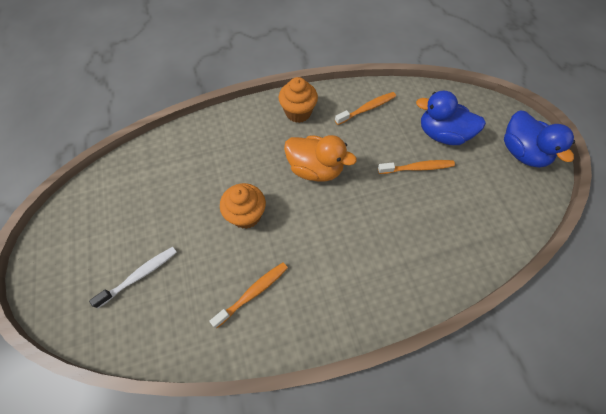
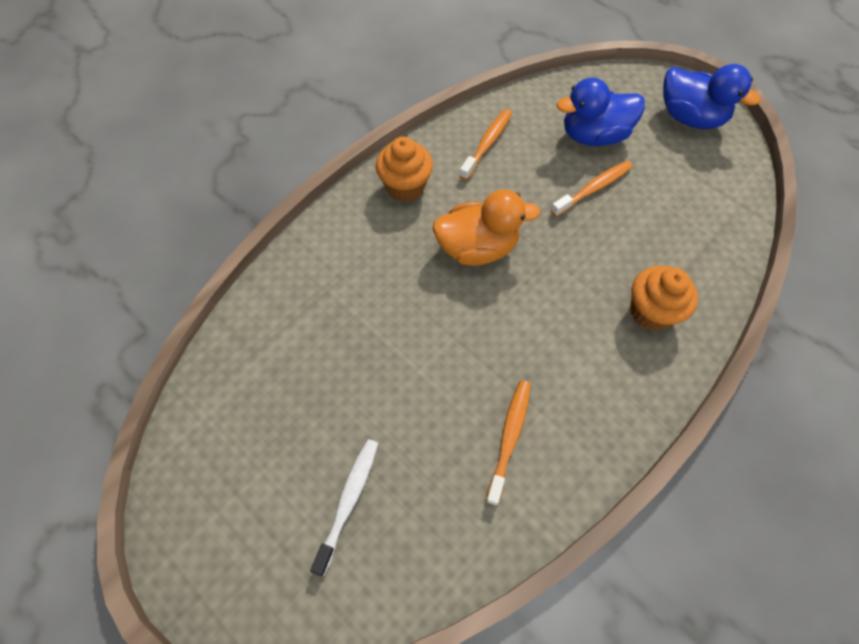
camera: 30 degrees left, 0 degrees up
orange cupcake [220,183,266,229] -> orange cupcake moved to [630,266,698,331]

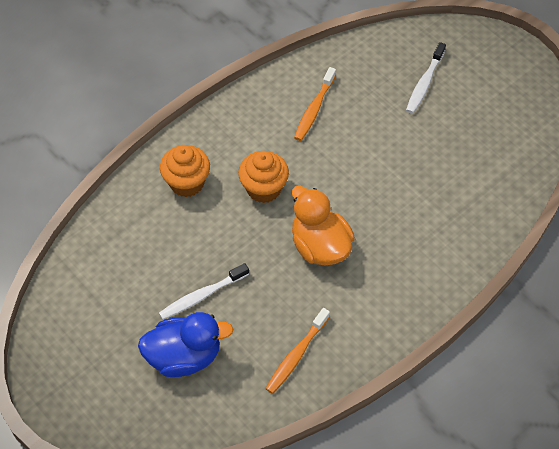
camera: 175 degrees left, 5 degrees down
orange cupcake [376,137,433,202] -> orange cupcake moved to [238,151,289,203]
orange duck [432,189,540,266] -> orange duck turned 60 degrees clockwise [292,186,355,266]
orange toothbrush [550,161,633,217] -> white toothbrush [159,263,249,320]
blue duck [663,64,760,129] -> none

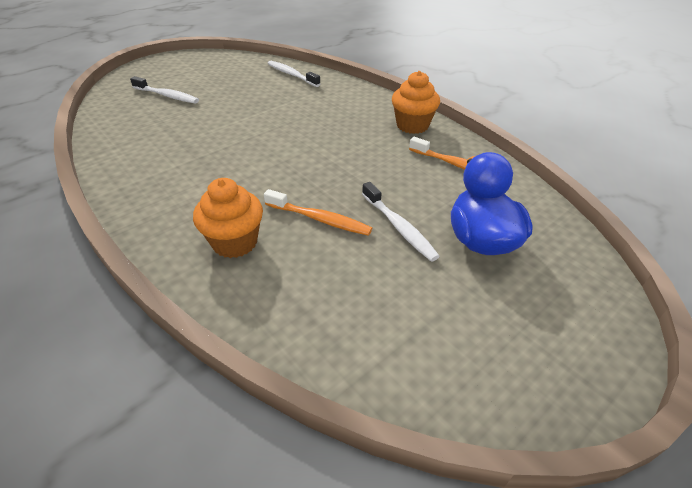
camera: 90 degrees left, 15 degrees down
orange cupcake [238,151,289,203] -> orange cupcake moved to [392,71,440,134]
orange duck [292,186,355,266] -> none
orange toothbrush [294,67,336,141] -> orange toothbrush moved to [264,189,372,236]
none -> white toothbrush [268,61,321,87]

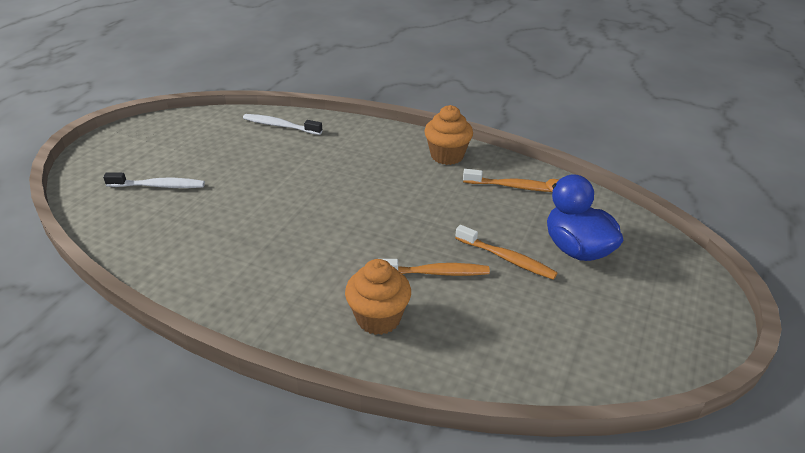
camera: 25 degrees left, 5 degrees down
white toothbrush [362,182,440,262] -> orange toothbrush [455,225,558,280]

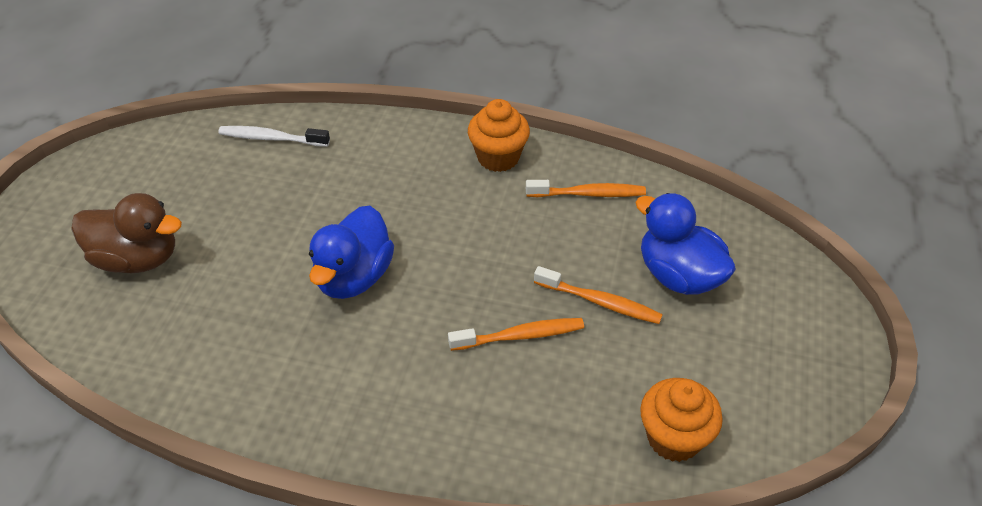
camera: 10 degrees left, 10 degrees up
white toothbrush [103,172,205,188] -> brown duck [71,193,182,273]
orange cupcake [345,259,411,335] -> orange cupcake moved to [640,378,723,462]
none -> blue duck [309,206,394,299]

